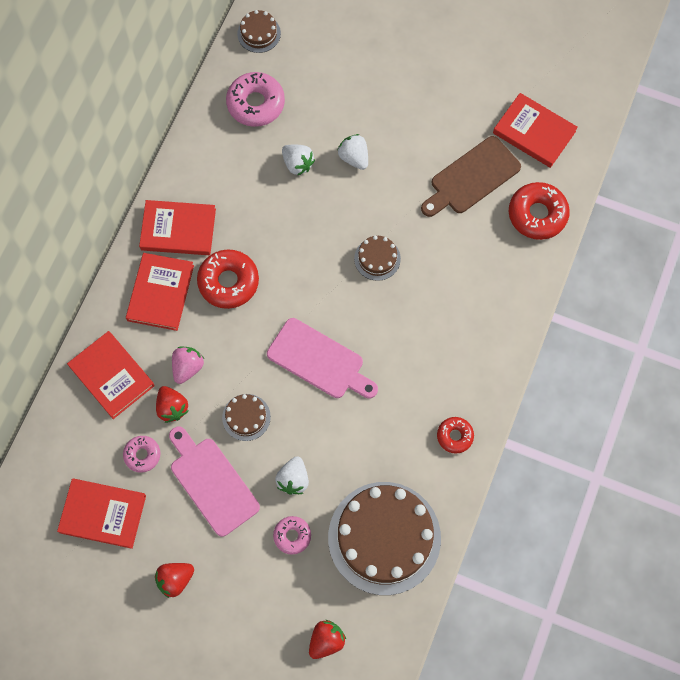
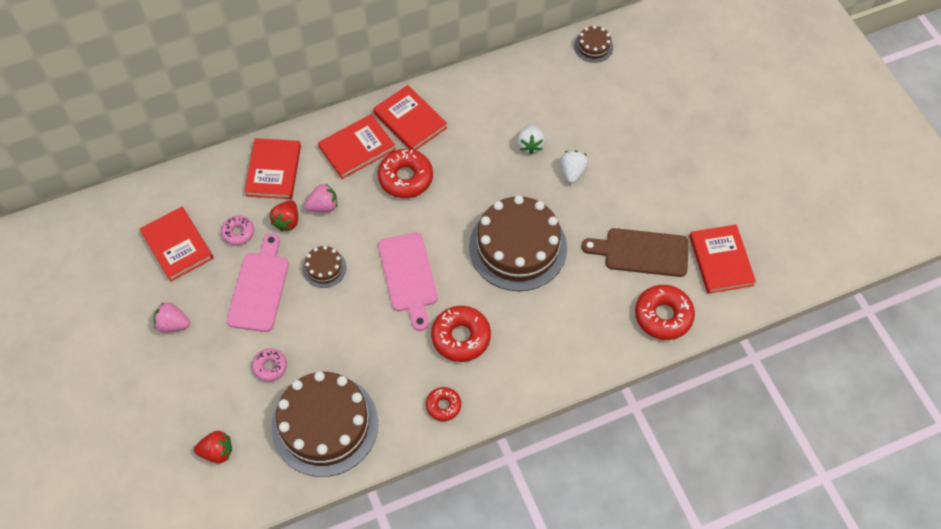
camera: 45 degrees right, 10 degrees down
red strawberry [155,563,194,598] -> pink strawberry [154,302,190,333]
pink donut [226,72,285,127] -> none
white strawberry [275,456,309,495] -> none
brown cake [354,236,401,281] -> brown cake [469,195,567,291], size x2.26
none -> red donut [431,306,491,362]

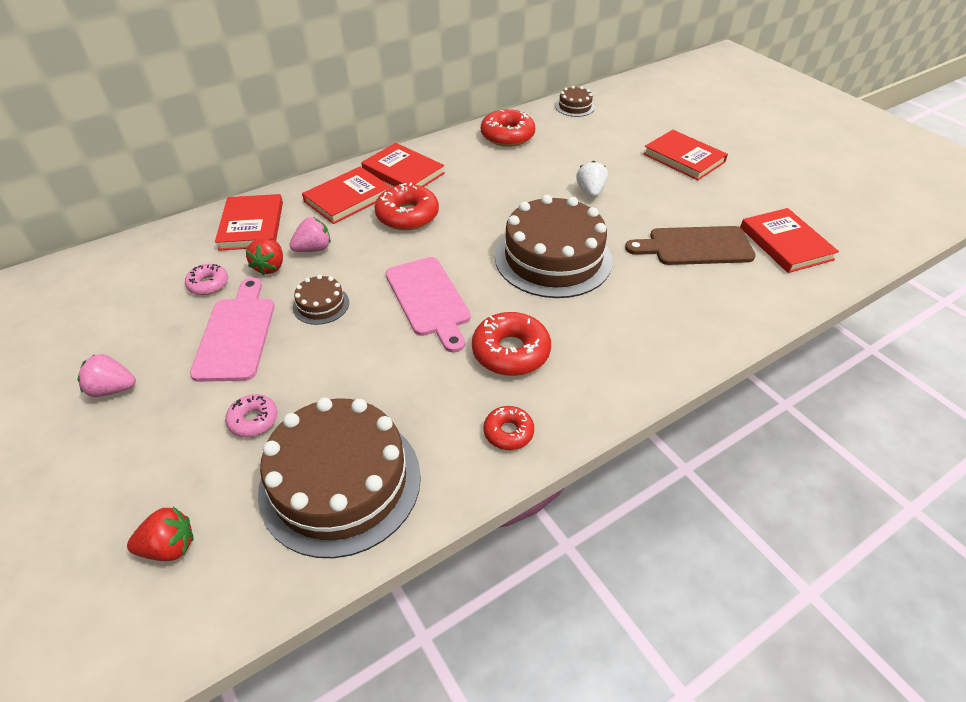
camera: 10 degrees left, 15 degrees down
red book [140,207,214,282] -> red book moved to [643,130,728,180]
white strawberry [517,124,545,154] -> none
red donut [635,285,695,340] -> red donut moved to [481,109,535,147]

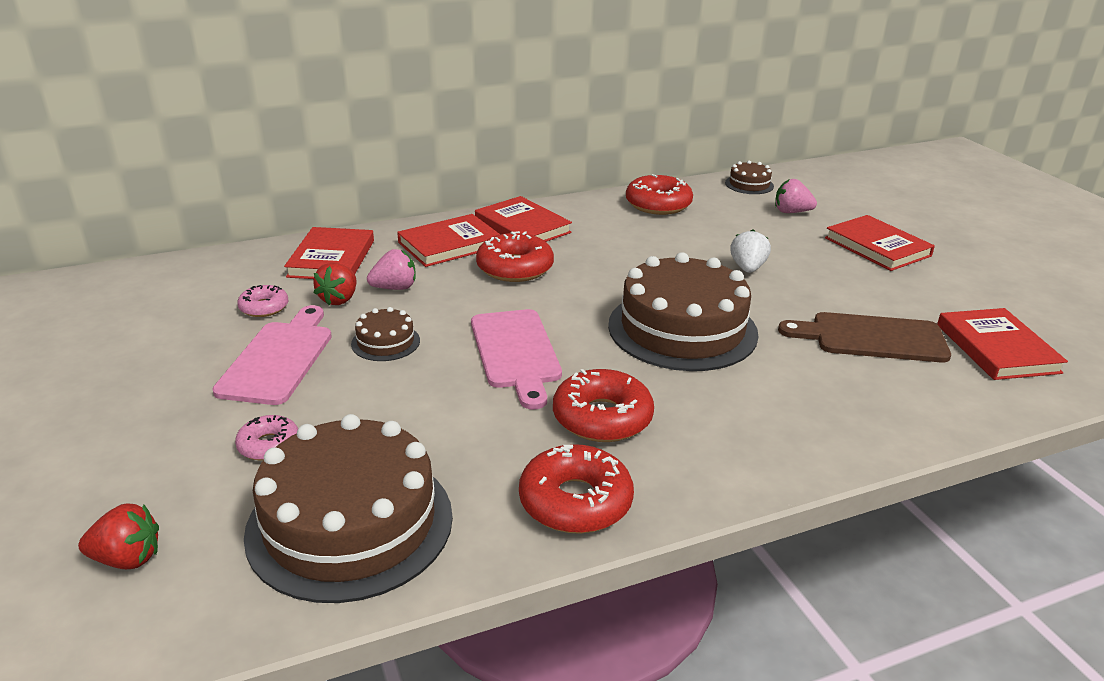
camera: 10 degrees right, 15 degrees down
pink strawberry [77,354,136,397] -> pink strawberry moved to [775,179,817,213]
red donut [484,406,534,450] -> red donut [519,444,634,534], size x1.73

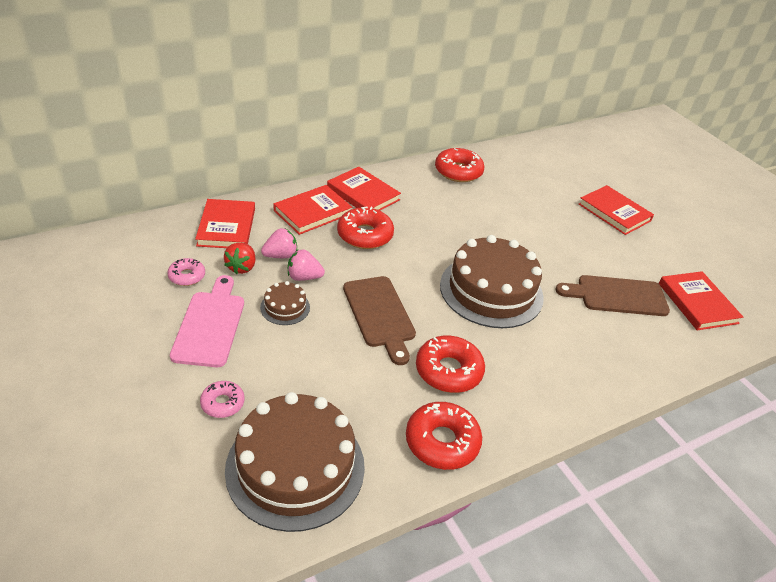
camera: 10 degrees left, 10 degrees up
red strawberry [78,503,159,569] -> none
pink cutting board [471,309,562,409] -> brown cutting board [343,276,416,365]
brown cake [725,160,774,194] -> none
white strawberry [730,229,771,273] -> none
pink strawberry [775,179,817,213] -> pink strawberry moved to [288,250,325,281]

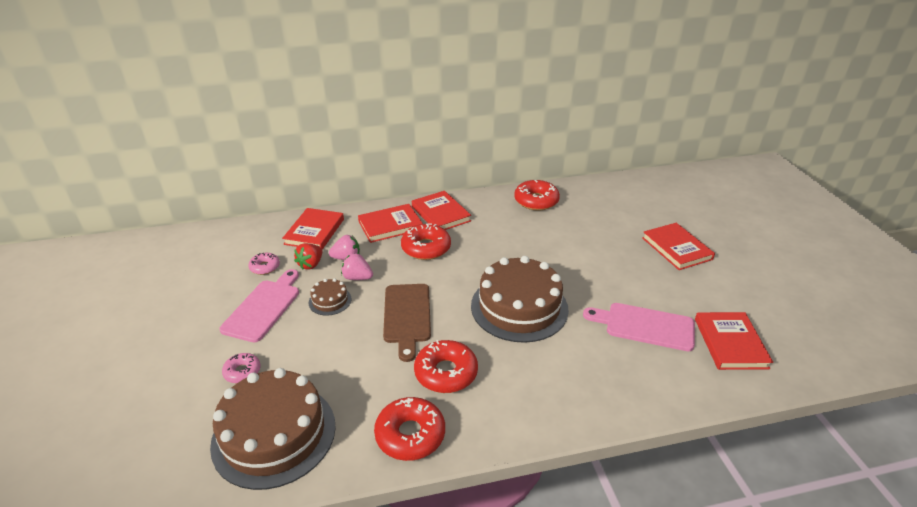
camera: 20 degrees right, 5 degrees down
brown cutting board [556,275,670,316] -> pink cutting board [583,303,695,351]

